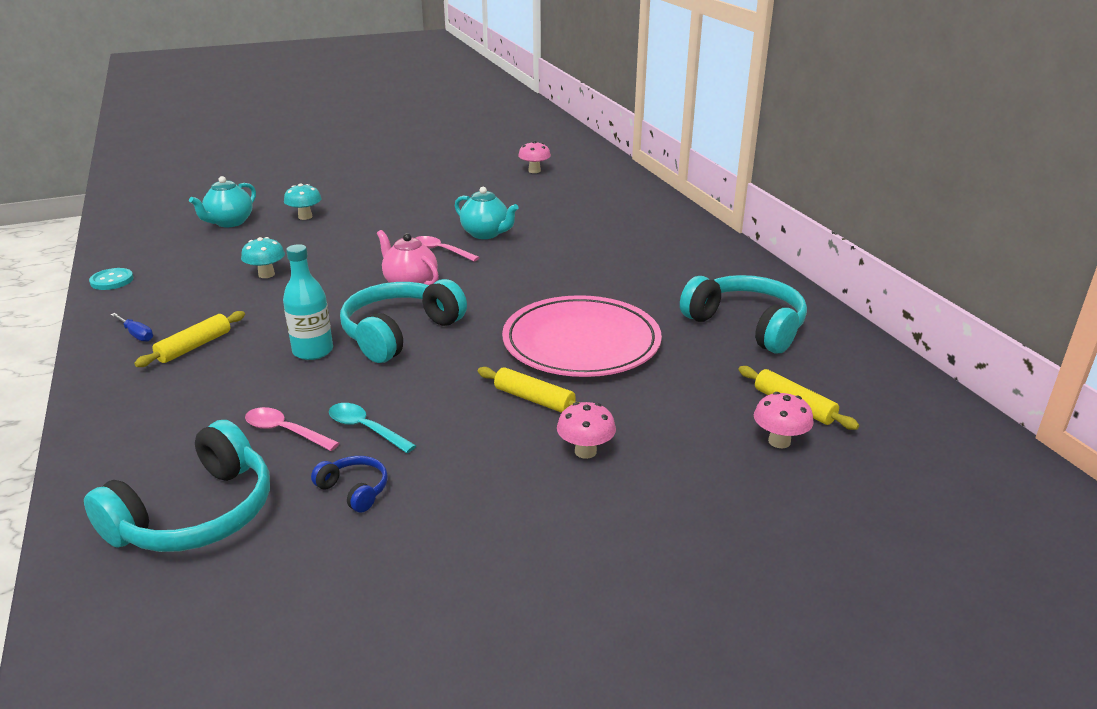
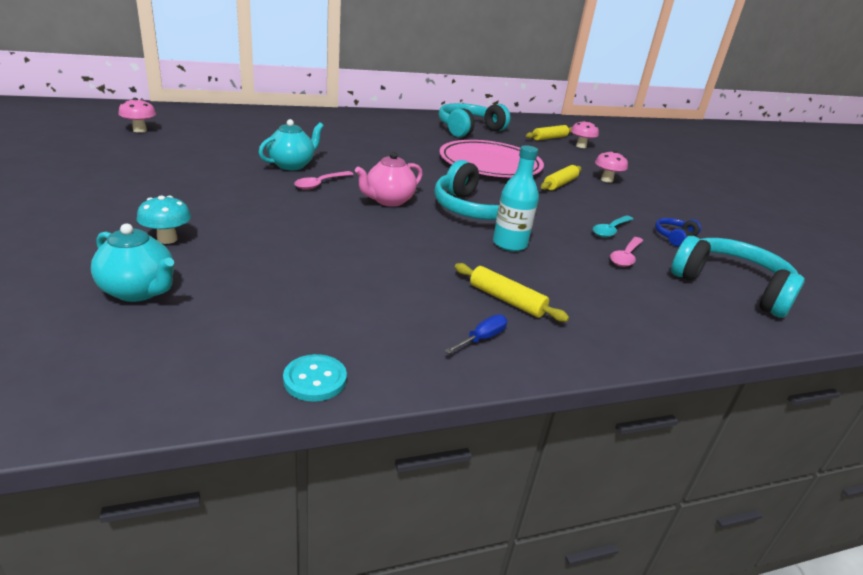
camera: 90 degrees left, 0 degrees up
turquoise mushroom [241,237,285,278] -> none

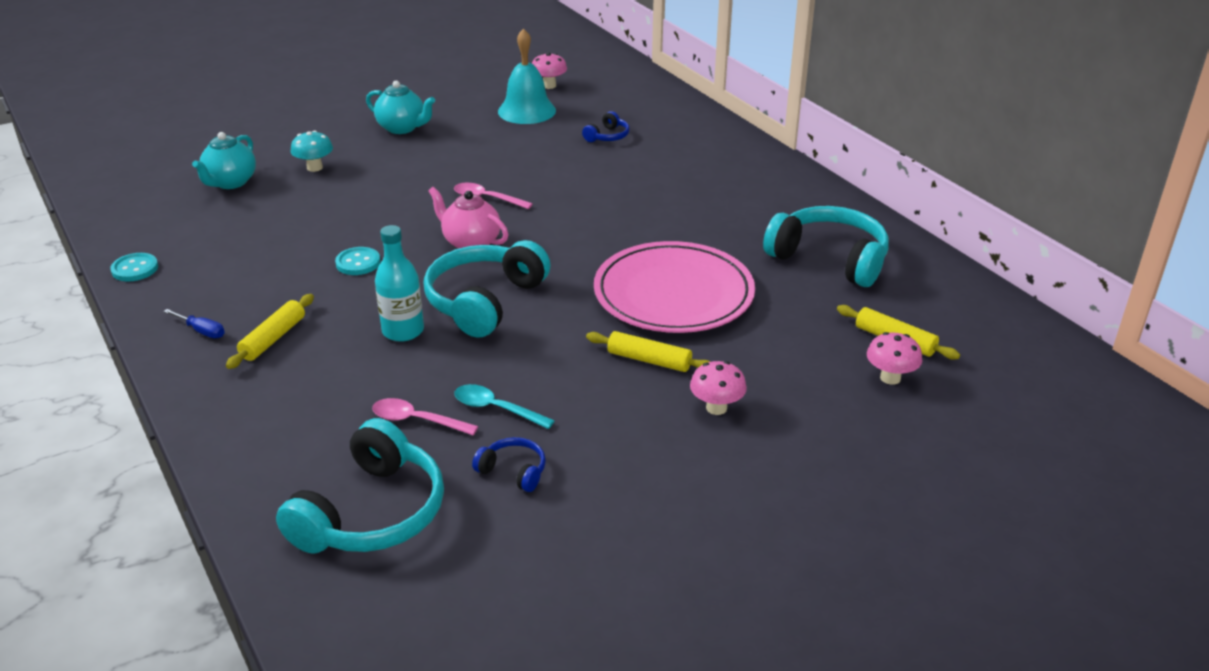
camera: 80 degrees right, 5 degrees up
turquoise teapot [259,119,324,170] -> turquoise teapot moved to [366,81,435,134]
none -> turquoise button [335,247,381,275]
none -> turquoise bell [498,28,556,124]
none -> blue headphones [582,111,630,142]

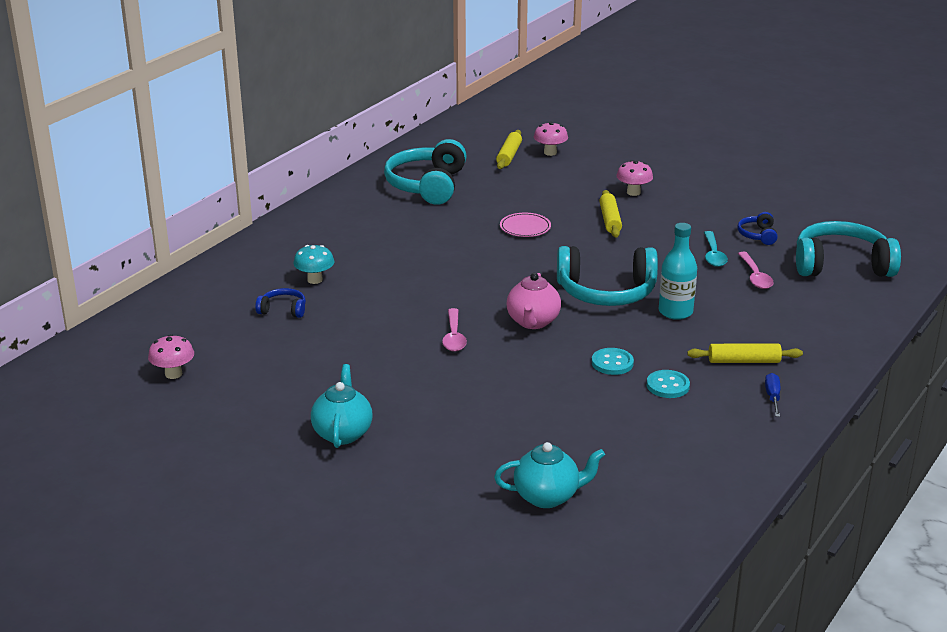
camera: 115 degrees left, 5 degrees down
turquoise button [110,253,158,282] -> turquoise button moved to [647,370,690,398]
turquoise mushroom [290,131,333,172] -> turquoise mushroom moved to [293,245,334,284]
turquoise bell [498,28,556,124] -> none
pink plate [594,241,755,333] -> pink plate [500,213,551,237], size x0.41

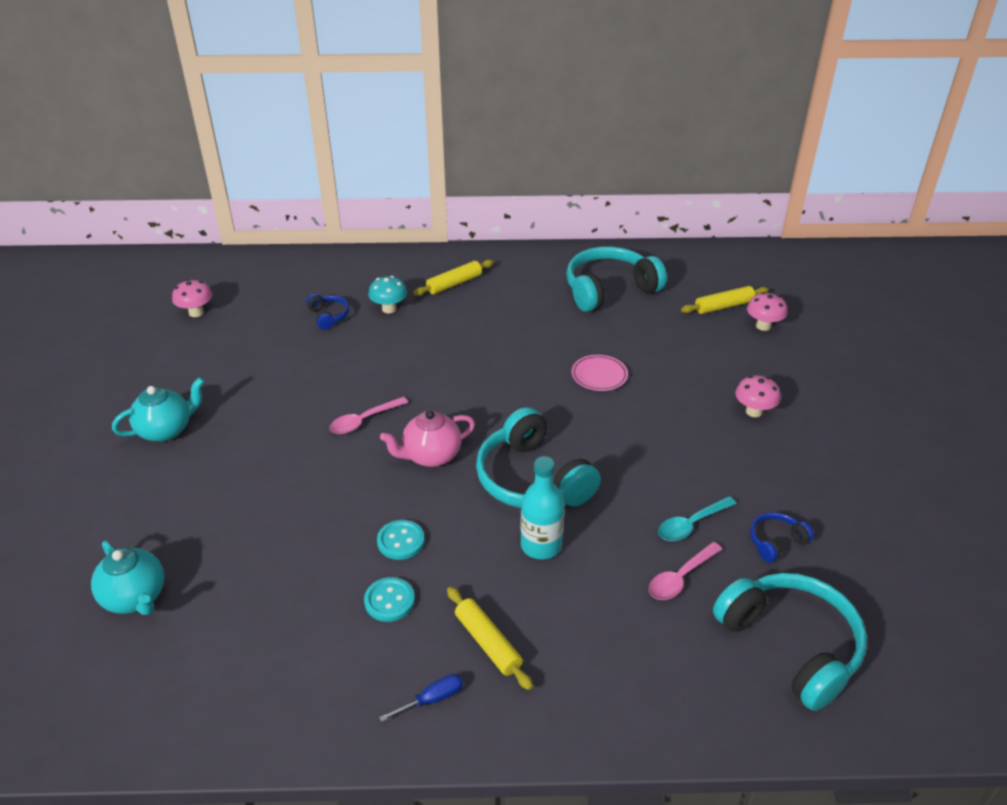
camera: 55 degrees right, 10 degrees up
yellow rolling pin [599,190,622,238] -> yellow rolling pin moved to [413,260,494,296]

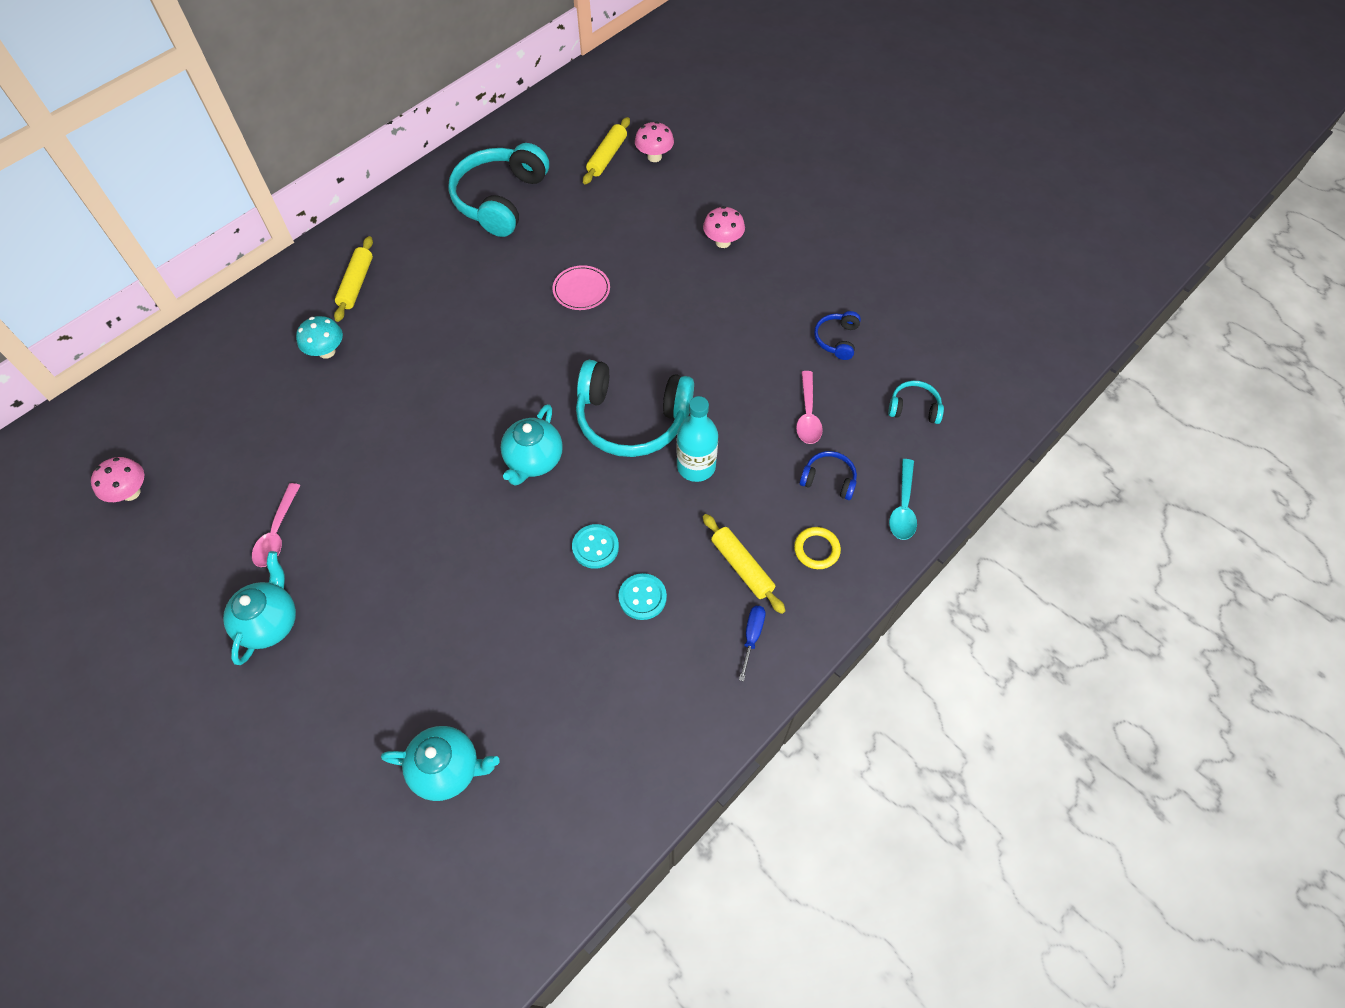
camera: 45 degrees left, 20 degrees up
blue headphones [306,294,349,330] -> blue headphones moved to [799,451,857,500]
pink spoon [329,397,408,434] -> pink spoon moved to [252,483,300,567]
pink teapot [380,410,475,467] -> turquoise teapot [501,404,563,486]
yellow rolling pin [447,587,533,690] -> yellow rolling pin turned 45 degrees clockwise [703,514,786,614]
turquoise spoon [658,496,736,541] -> turquoise spoon moved to [889,459,917,540]
turquoise headphones [713,573,867,711] -> turquoise headphones [888,381,944,424], size x0.46
none -> yellow ring [794,527,841,569]

